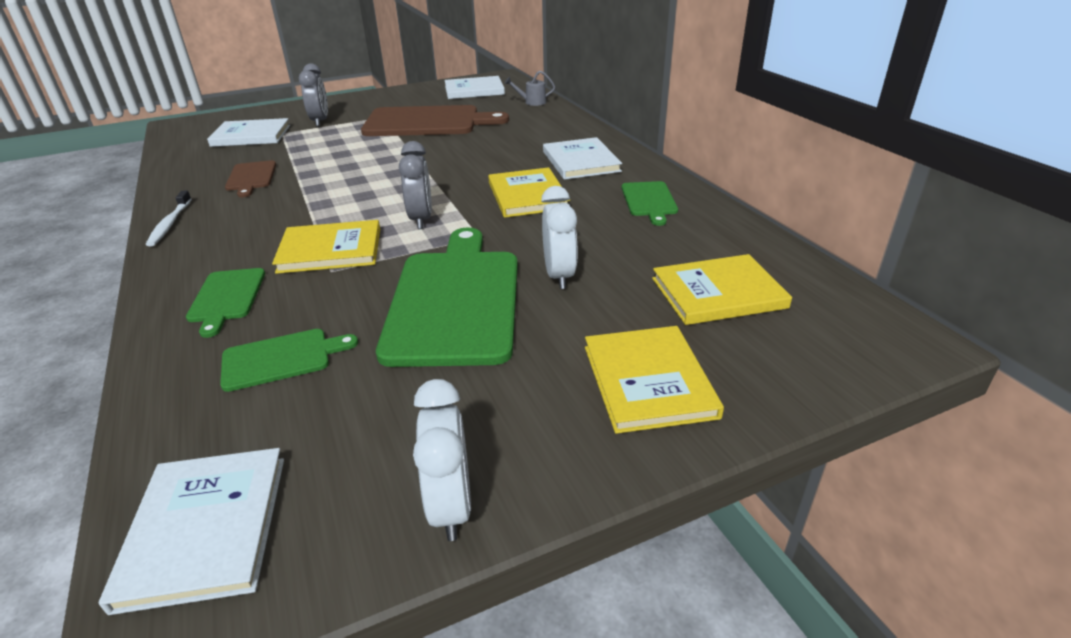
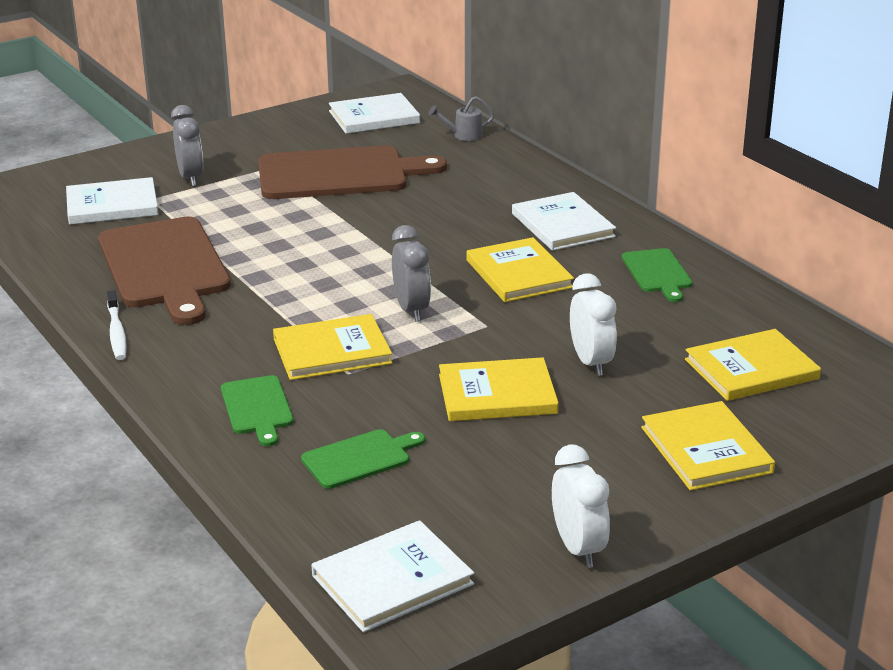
camera: 10 degrees left, 5 degrees down
white book [99,448,284,615] -> white book turned 75 degrees clockwise [311,520,474,632]
brown cutting board [225,160,276,197] -> brown cutting board [98,217,231,325], size x2.06
green cutting board [376,228,518,367] -> yellow book [439,357,558,421]

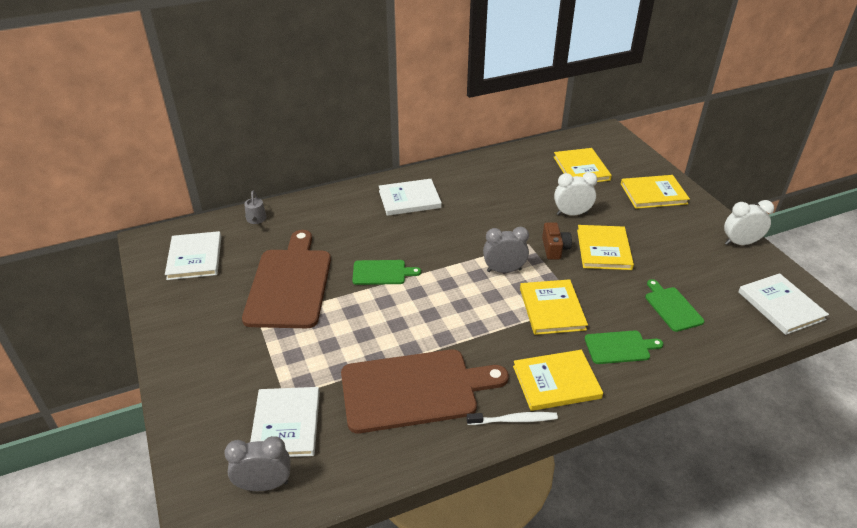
camera: 80 degrees left, 10 degrees up
grey clock [171,105,203,186] -> grey clock moved to [224,436,291,491]
yellow book [466,237,574,302] -> yellow book moved to [513,350,603,411]
green cutting board [622,248,693,302] -> green cutting board moved to [352,260,421,285]
none -> brown camera [542,222,572,260]

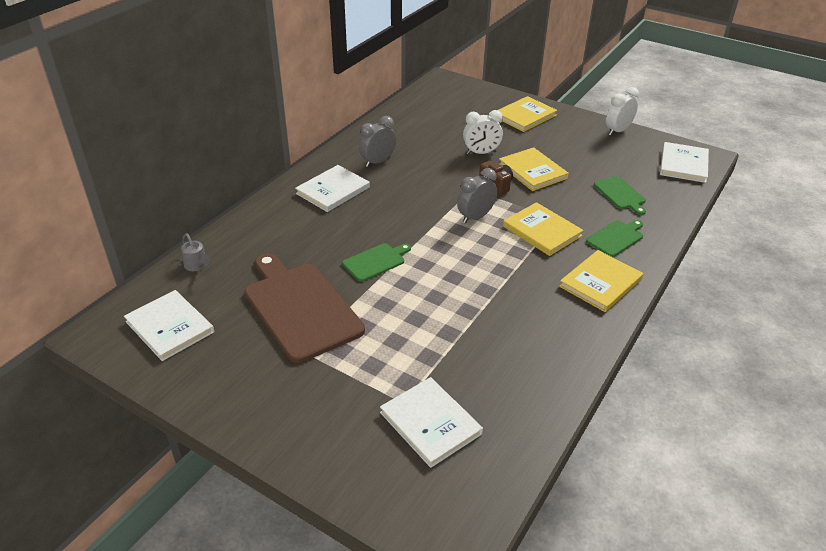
camera: 35 degrees left, 0 degrees up
grey clock [224,436,291,491] -> grey clock moved to [359,116,396,167]
brown cutting board [341,349,509,433] -> none
white toothbrush [467,412,558,425] -> none
yellow book [554,148,612,182] -> none
white clock [554,172,597,216] -> white clock turned 150 degrees counterclockwise [463,110,503,155]
green cutting board [645,279,704,332] -> green cutting board turned 150 degrees counterclockwise [594,176,646,215]
white book [738,273,829,335] -> white book turned 75 degrees clockwise [660,142,709,183]

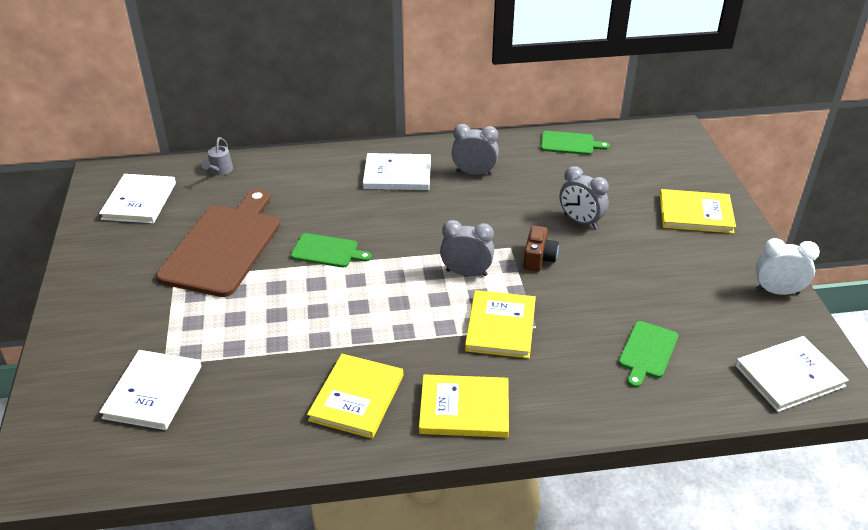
camera: 50 degrees right, 0 degrees up
white clock [463,110,503,155] -> grey clock [559,166,609,229]
yellow book [499,147,569,191] -> yellow book moved to [307,354,403,439]
green cutting board [586,220,643,257] -> green cutting board moved to [541,131,610,155]

